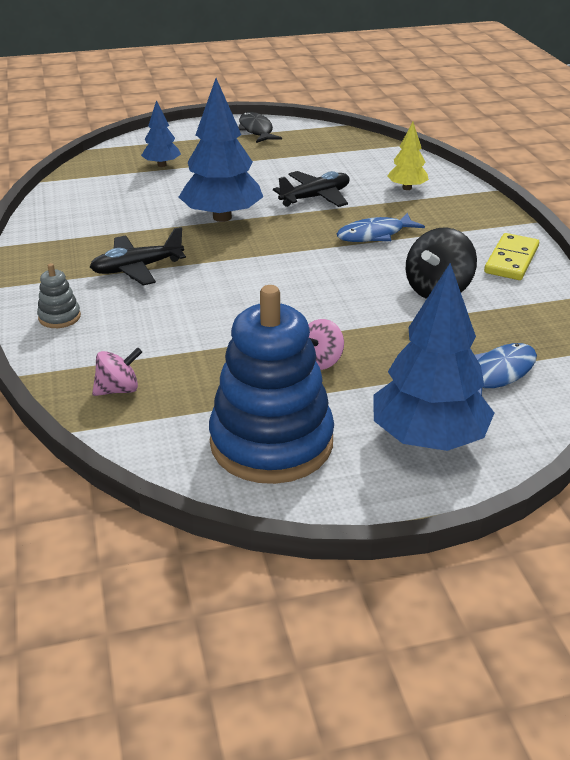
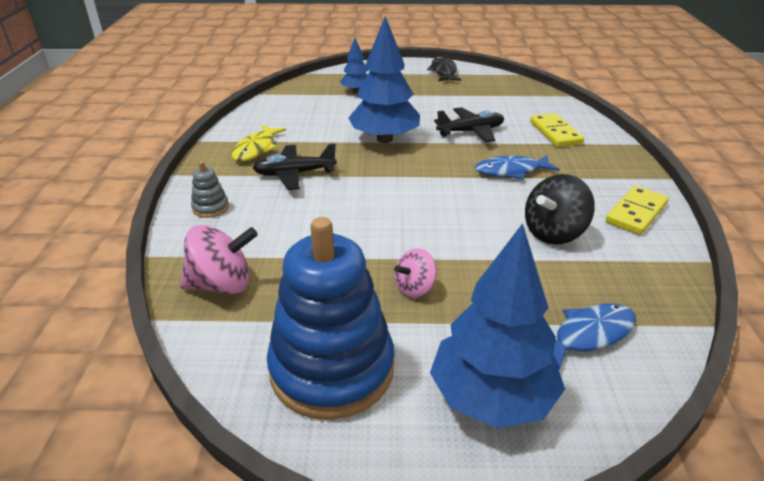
camera: 15 degrees right, 0 degrees up
pink spinning top [92,347,142,396] -> pink spinning top [180,225,258,294], size x1.61
yellow tree [387,122,429,190] -> yellow domino [530,113,584,147]
none -> yellow fish [232,125,286,161]

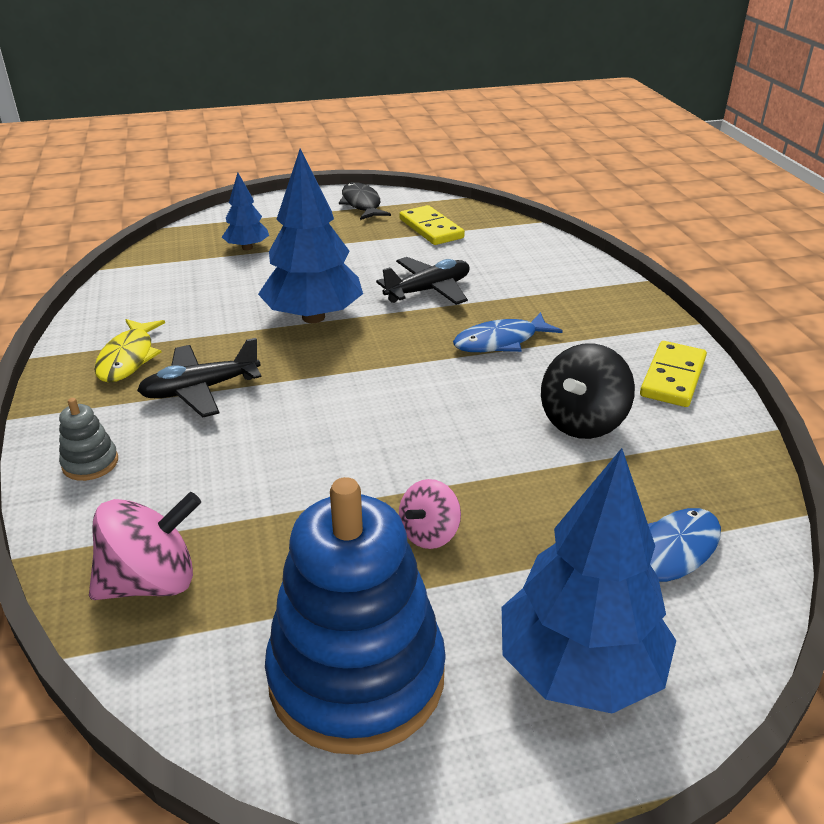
camera: 15 degrees left, 0 degrees up
yellow domino [530,113,584,147] -> yellow domino moved to [399,205,465,245]

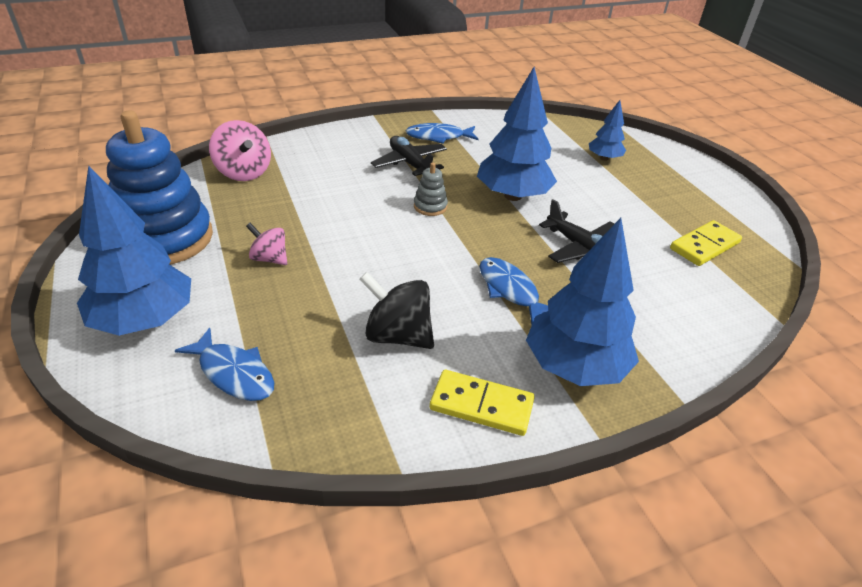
camera: 80 degrees right, 5 degrees up
grey stacking toy [59,398,118,481] -> grey stacking toy moved to [414,162,448,216]
yellow fish [94,319,165,383] -> blue fish [405,123,478,144]
black fish [339,182,391,220] -> none
none -> blue tree [526,218,639,386]

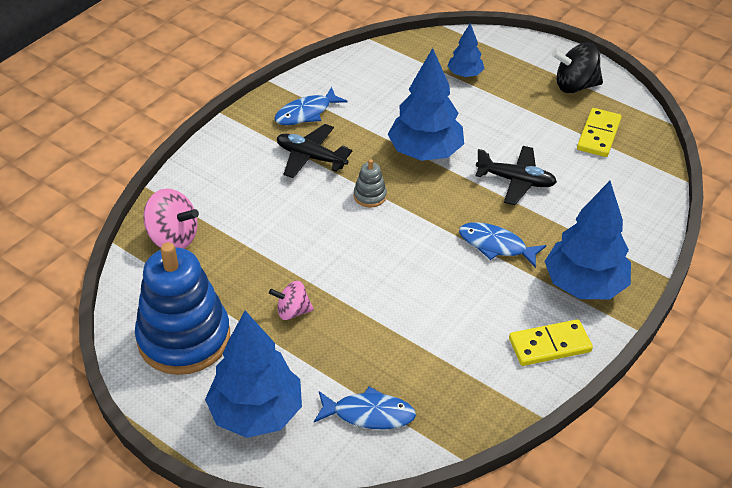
camera: 30 degrees left, 5 degrees up
black spinning top [359,272,434,349] -> black spinning top moved to [552,43,603,93]

